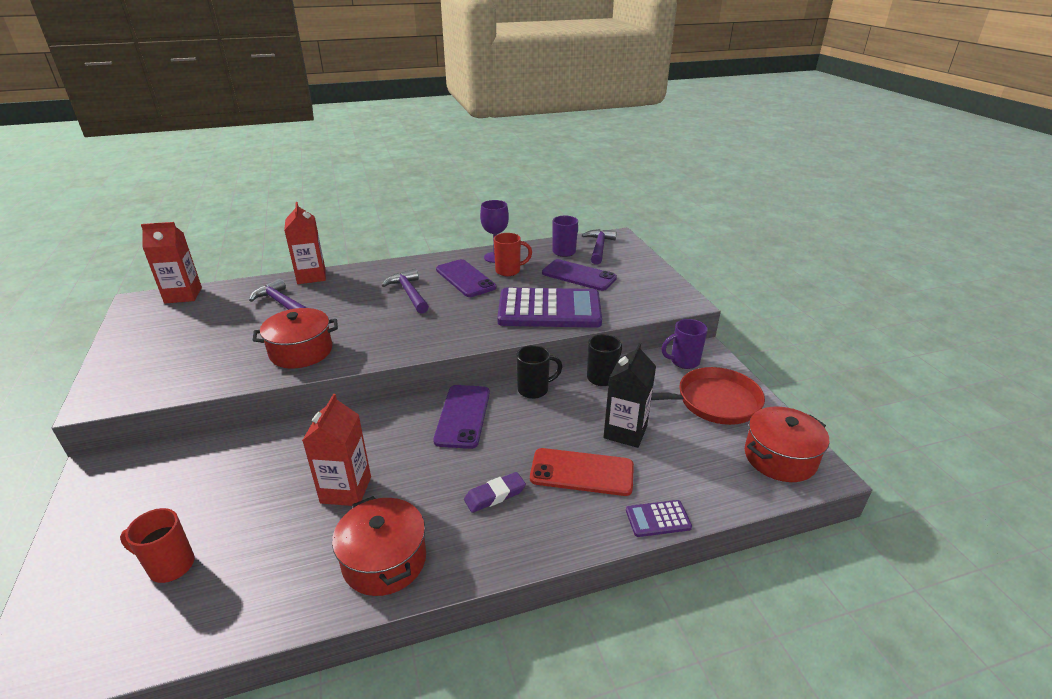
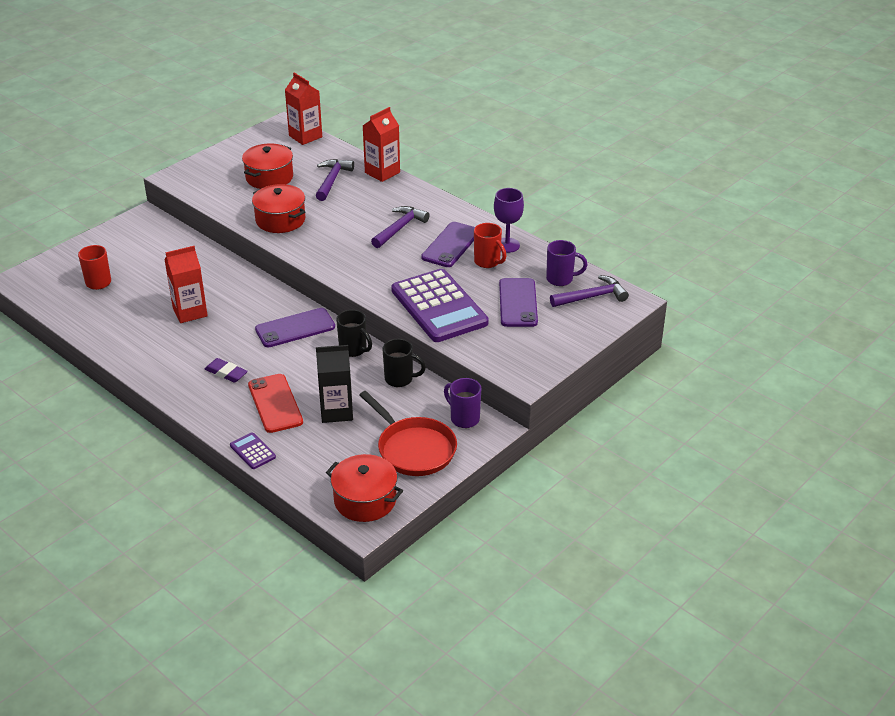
camera: 60 degrees right, 5 degrees up
red pot [332,496,426,596] -> red pot moved to [242,143,293,189]

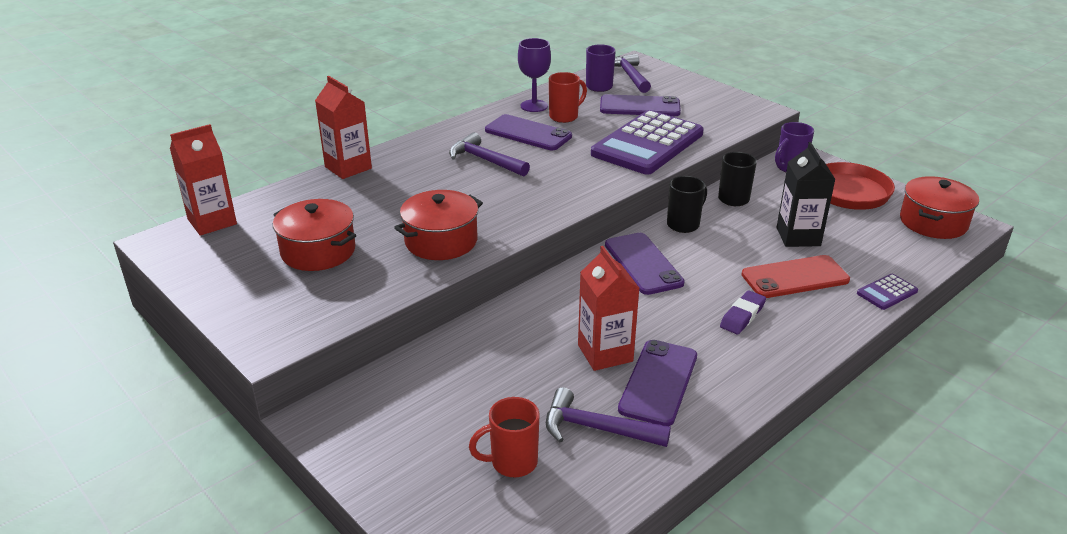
camera: 85 degrees left, 5 degrees down
purple hammer [316,159,354,201] -> purple hammer moved to [546,387,671,447]
purple calculator [391,269,489,342] -> purple calculator turned 150 degrees clockwise [591,110,704,175]
none -> purple phone [618,340,697,426]

